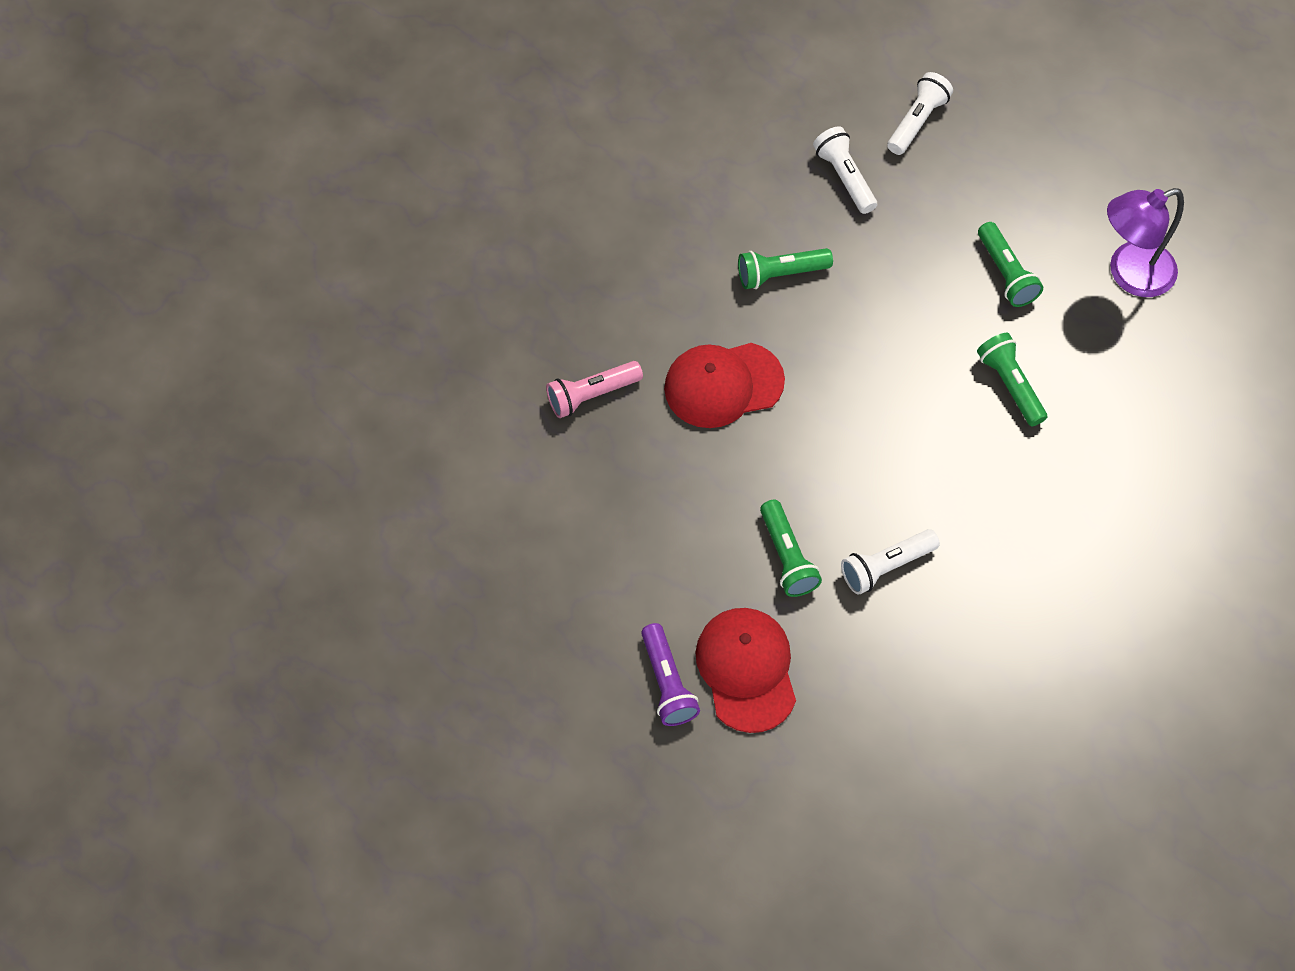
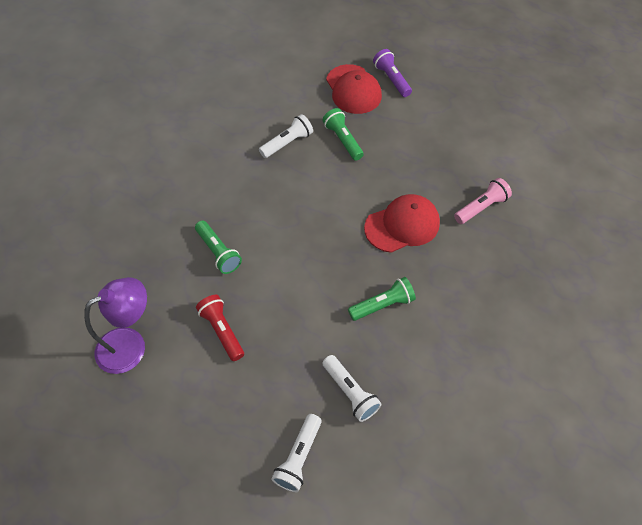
camera: 170 degrees right, 5 degrees down
green flashlight [978,222,1043,307] -> red flashlight [196,295,244,361]

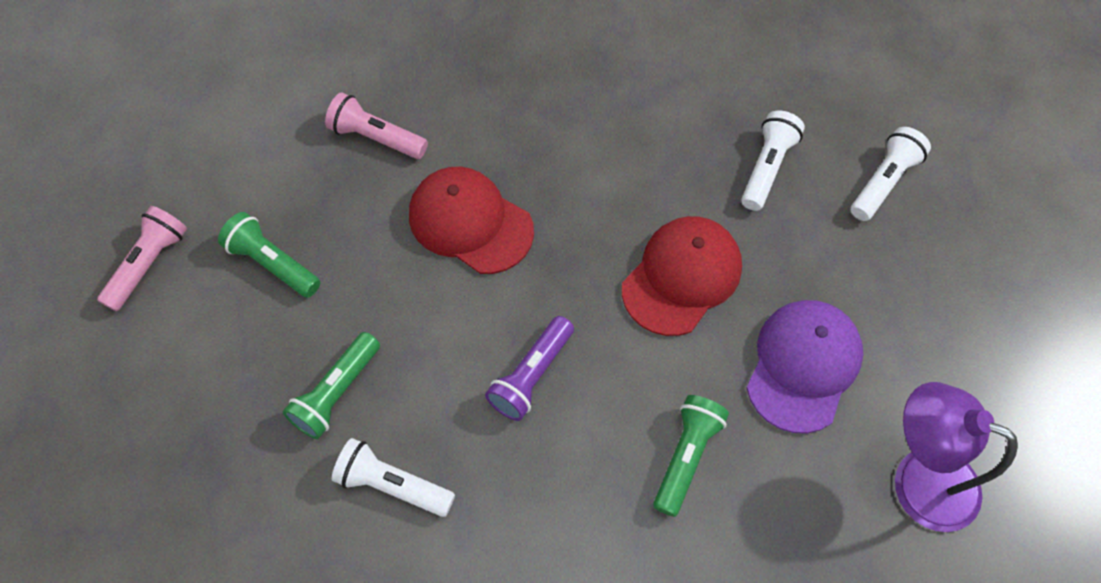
camera: 120 degrees left, 5 degrees up
red flashlight [196,295,244,361] -> purple cap [746,300,864,434]
white flashlight [271,414,322,492] -> white flashlight turned 45 degrees counterclockwise [851,127,931,221]
red cap [326,64,382,114] -> red cap moved to [622,216,742,336]
green flashlight [348,277,416,321] -> green flashlight moved to [218,212,321,298]
purple flashlight [373,49,412,97] -> purple flashlight moved to [485,316,574,421]
none -> pink flashlight [97,206,187,312]

